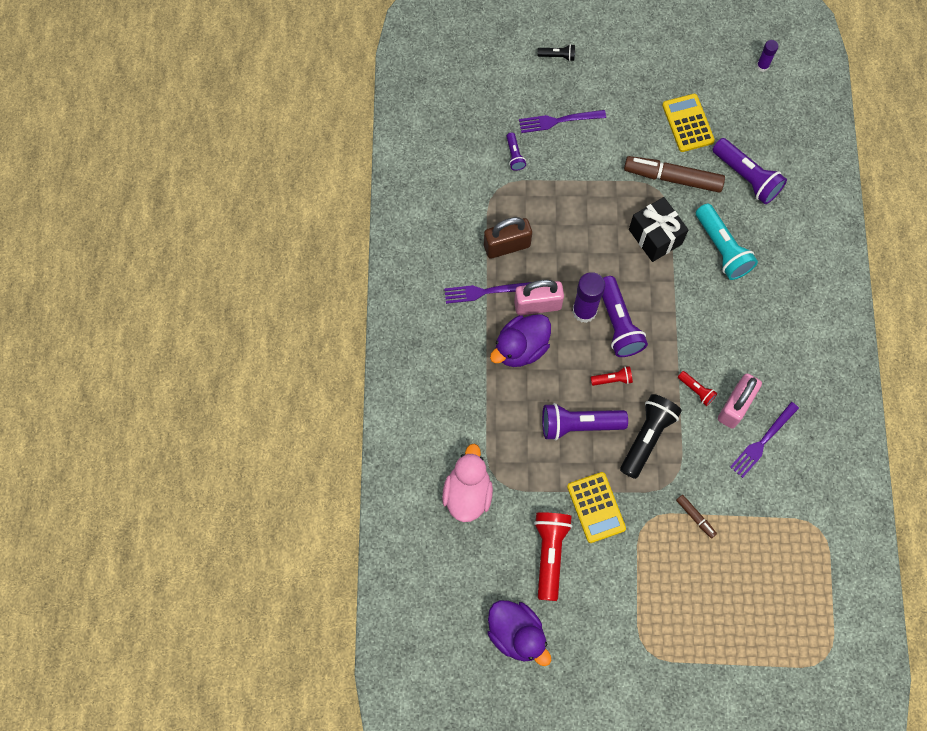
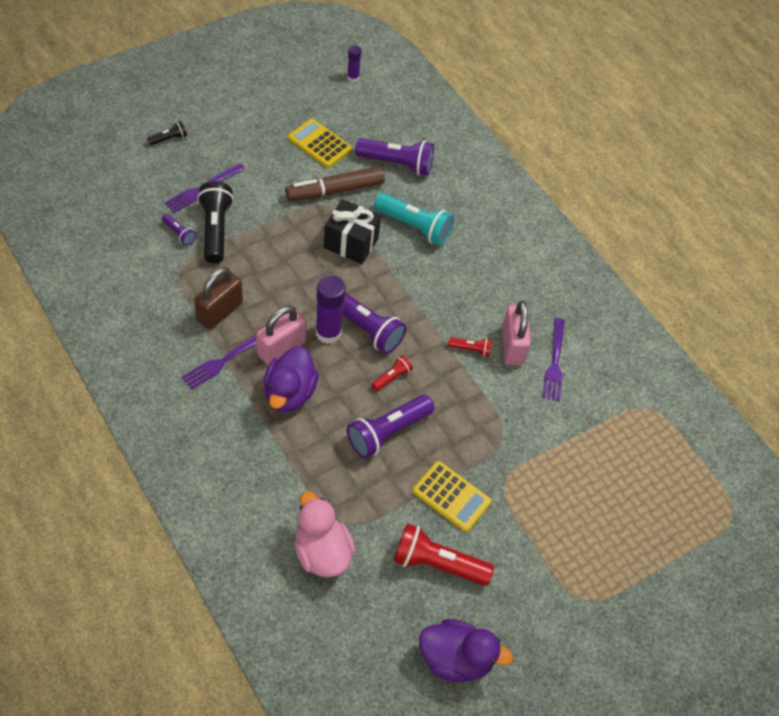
camera: 40 degrees left, 15 degrees down
red flashlight [534,512,572,601] -> red flashlight turned 45 degrees counterclockwise [393,523,494,586]
black flashlight [620,394,682,479] -> black flashlight moved to [197,181,234,264]
brown marker [676,495,717,539] -> none

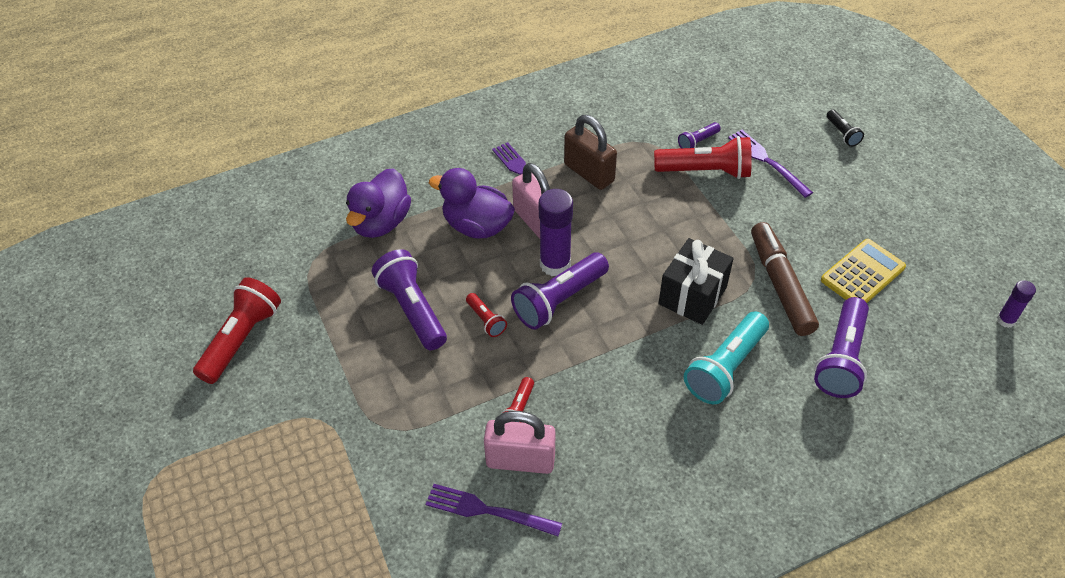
camera: 105 degrees right, 5 degrees down
black flashlight [197,181,234,264] -> red flashlight [654,136,752,179]
pink duck [294,491,355,577] -> none
yellow calculator [412,461,492,532] -> none
purple duck [419,619,513,682] -> purple duck moved to [346,168,411,238]

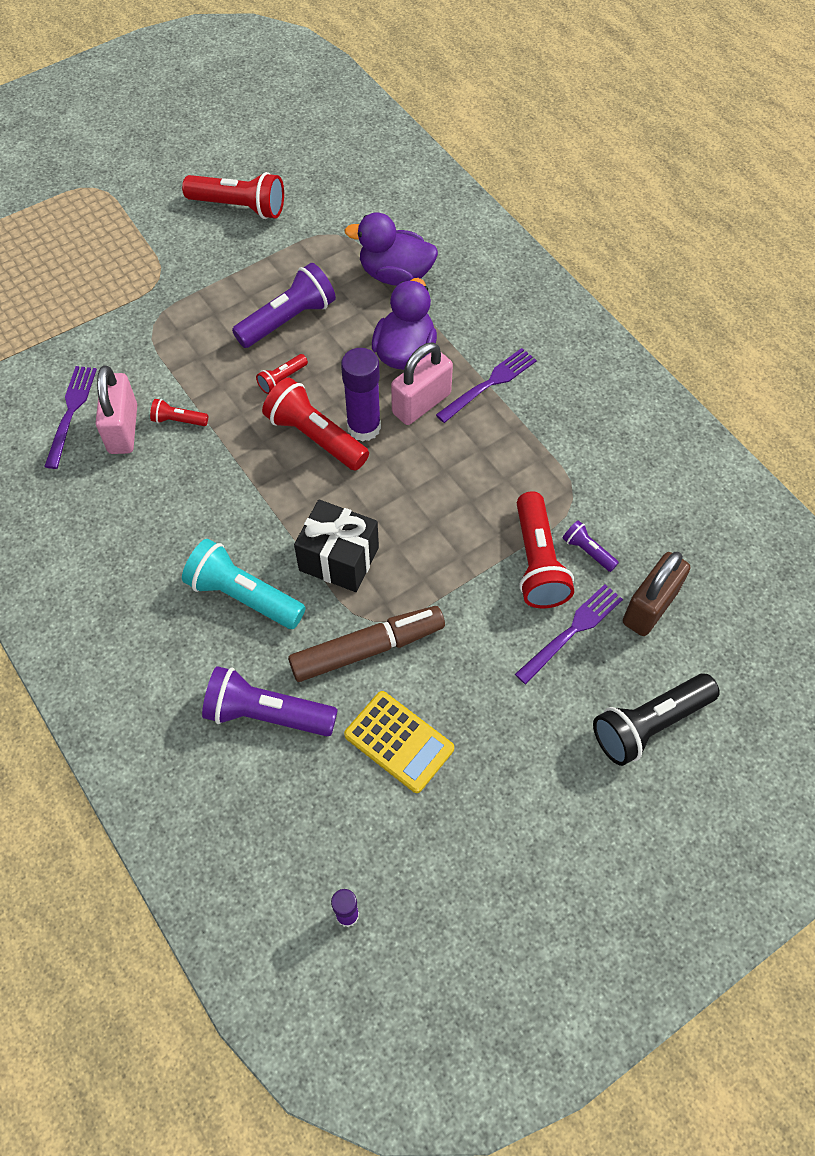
camera: 80 degrees right, 10 degrees up
purple flashlight [511,252,609,330] -> red flashlight [262,378,369,471]
brown padlock [564,115,617,190] -> brown padlock moved to [623,552,690,636]
black flashlight [827,110,864,147] -> black flashlight [593,673,720,766], size x2.01

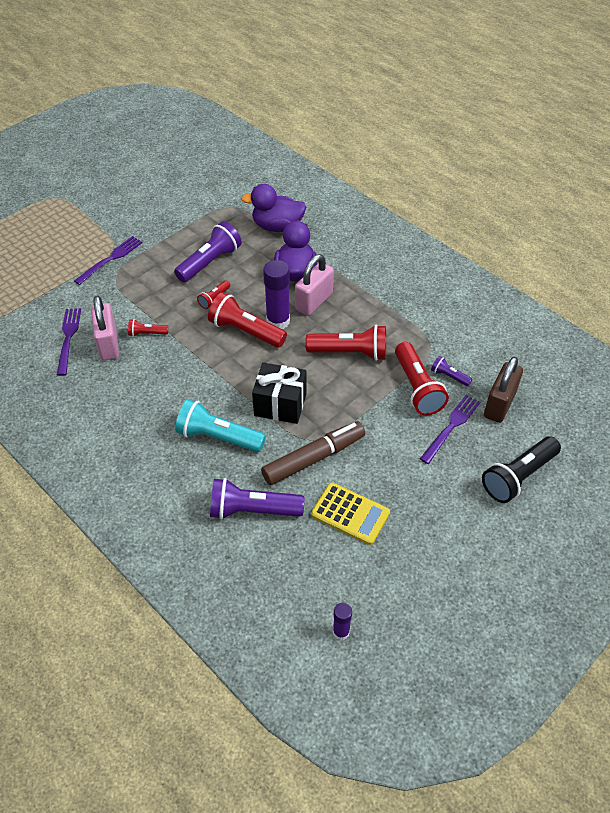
camera: 10 degrees left, 10 degrees down
red flashlight [182,172,284,219] -> red flashlight moved to [305,325,386,361]
purple fork [436,348,537,423] -> purple fork moved to [74,236,143,285]

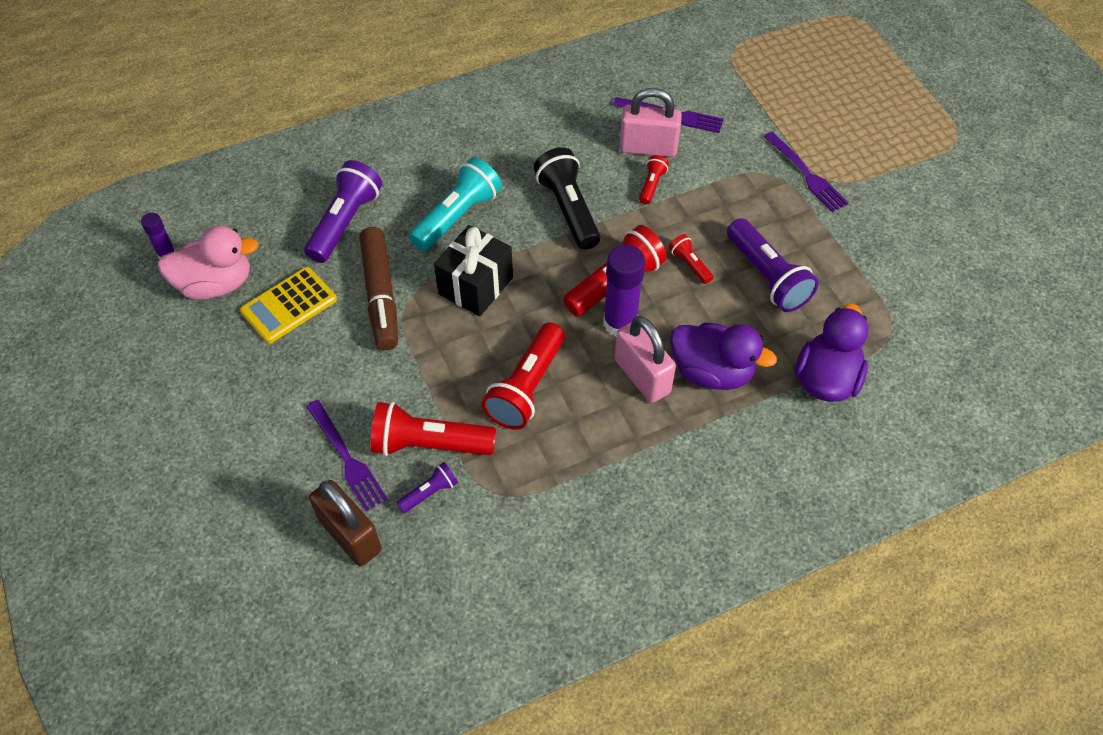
camera: 110 degrees right, 5 degrees up
black flashlight [482,436,561,503] -> black flashlight moved to [534,147,600,250]
none -> pink duck [158,226,259,300]

